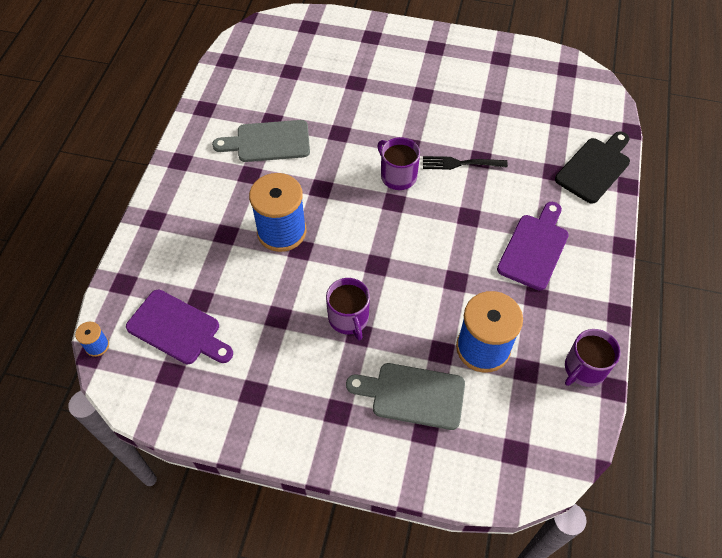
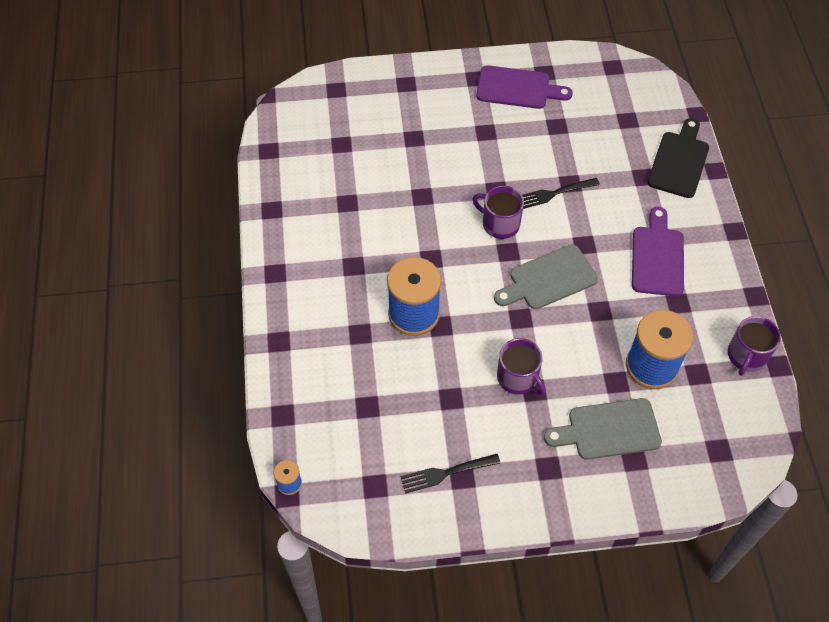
camera: 20 degrees left, 0 degrees up
purple cutting board [126,290,233,364] -> purple cutting board moved to [476,65,573,109]
grey cutting board [212,120,310,162] -> grey cutting board moved to [494,244,598,309]
none -> black fork [400,454,500,494]

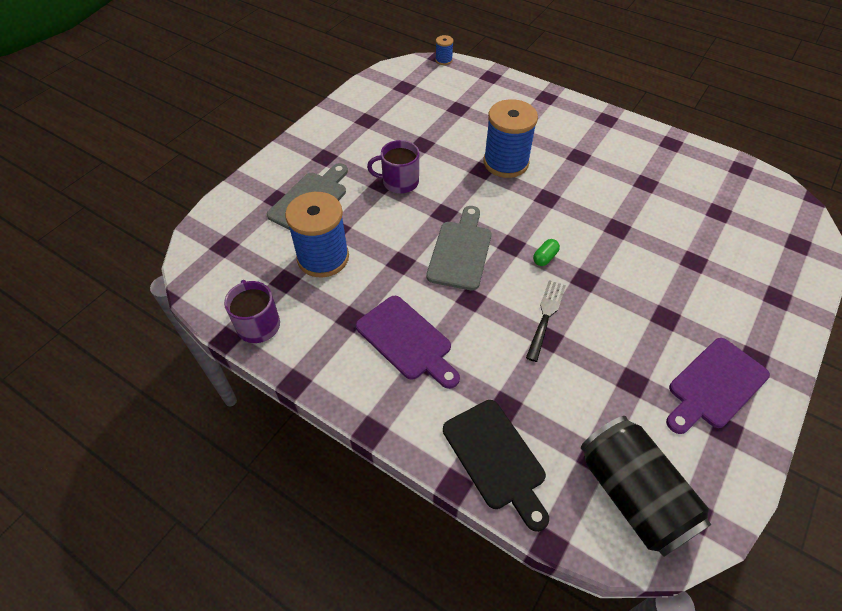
camera: 130 degrees right, 5 degrees down
black fork [400,454,500,494] -> none
purple mug [473,186,524,239] -> green capsule [533,239,560,266]
none -> black can [581,416,711,557]

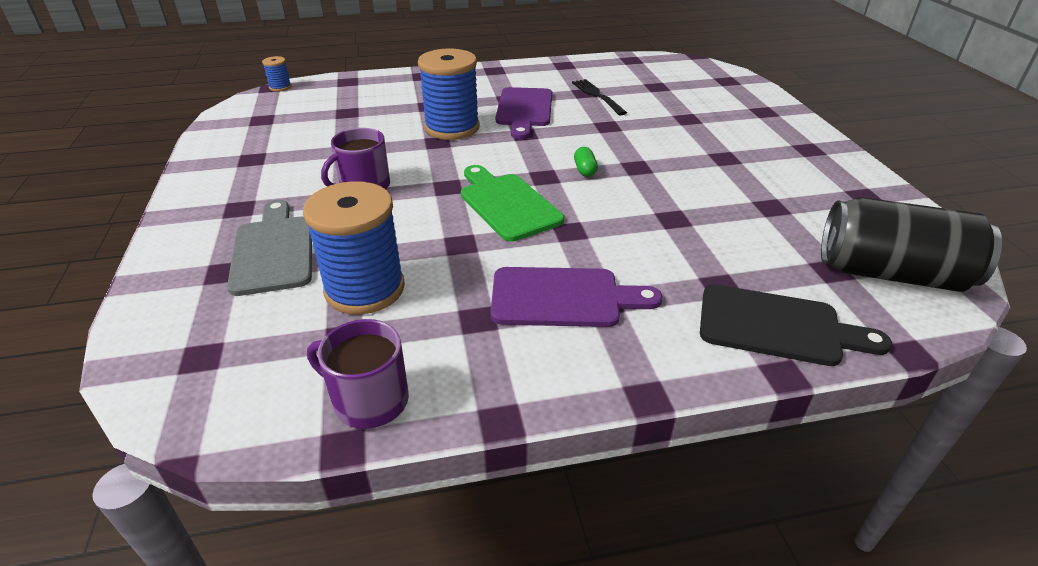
camera: 45 degrees left, 15 degrees down
grey cutting board [426,206,491,291] -> green cutting board [461,165,564,242]
black fork [526,280,566,362] -> black fork moved to [572,79,627,115]
purple cutting board [666,338,770,434] -> purple cutting board moved to [496,87,552,139]

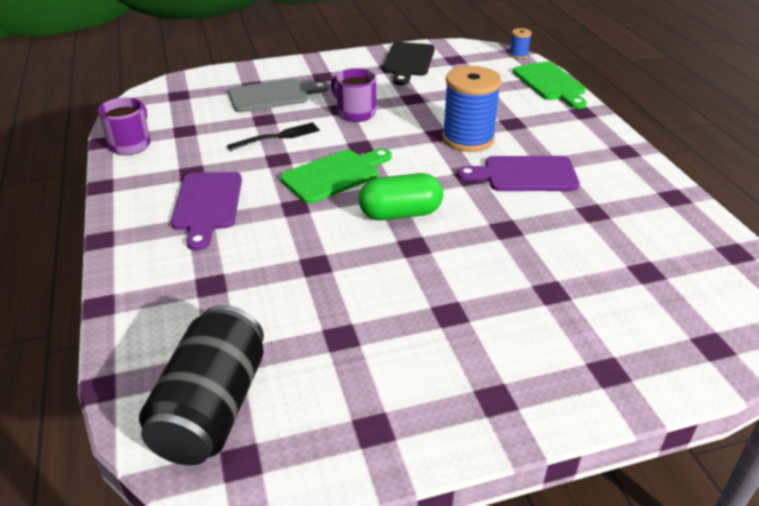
camera: 85 degrees right, 0 degrees up
blue spool [303,181,405,315] -> none
black fork [572,79,627,115] -> black fork moved to [227,122,320,151]
green capsule [574,147,598,177] -> green capsule [359,173,443,220], size x2.12
black cutting board [700,284,892,366] -> black cutting board moved to [383,42,435,85]
none -> green cutting board [513,61,587,109]

